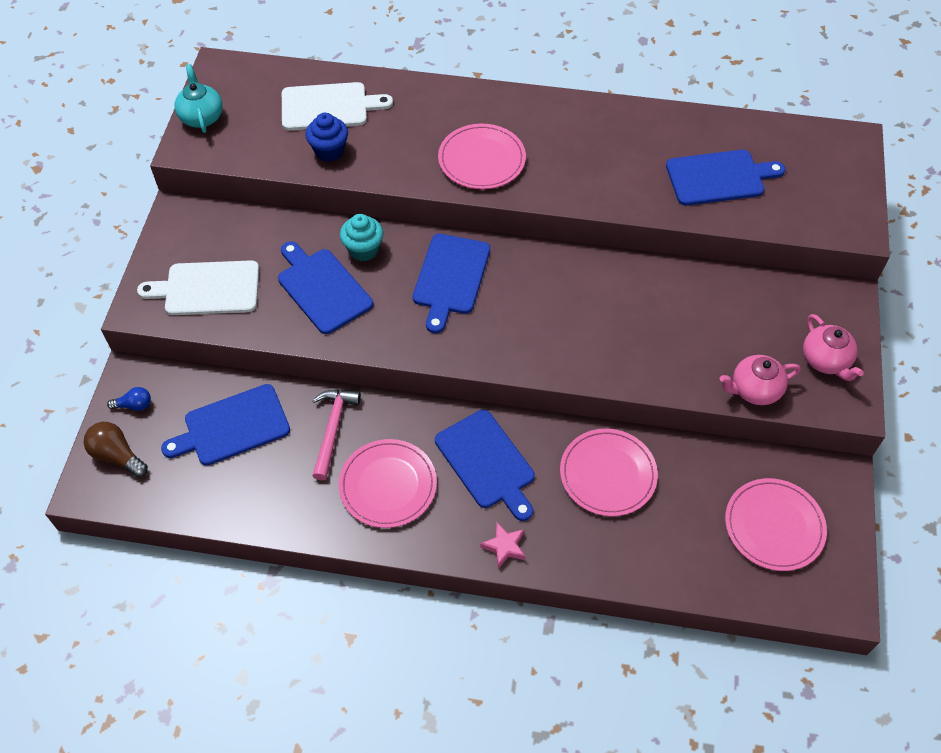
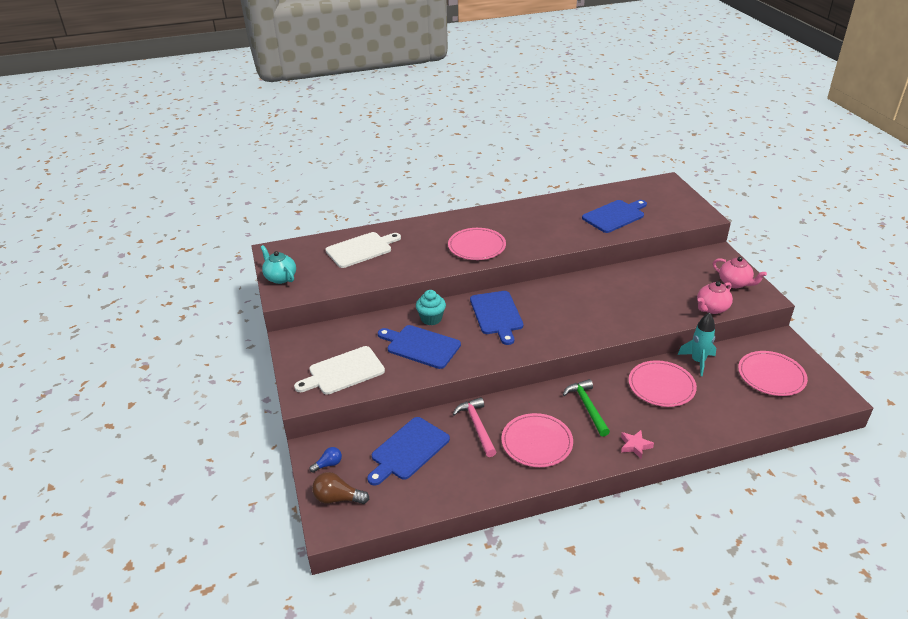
camera: 25 degrees left, 20 degrees down
blue cupcake [306,113,348,162] -> none
blue cutting board [435,410,535,521] -> green hammer [563,379,610,437]
none -> turquoise rocket [678,312,716,376]

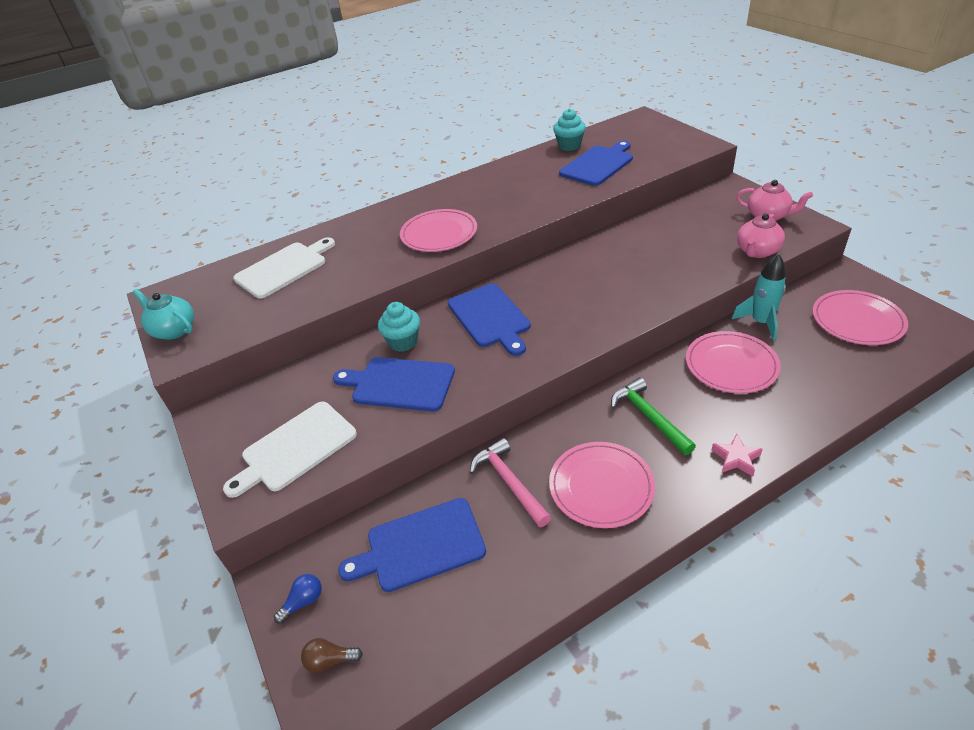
camera: 10 degrees left, 5 degrees up
brown light bulb [312,472,369,504] -> brown light bulb [301,638,363,673], size x0.63
blue cutting board [367,417,450,486] -> blue cutting board turned 45 degrees clockwise [338,498,486,592]
none -> turquoise cupcake [553,109,586,151]

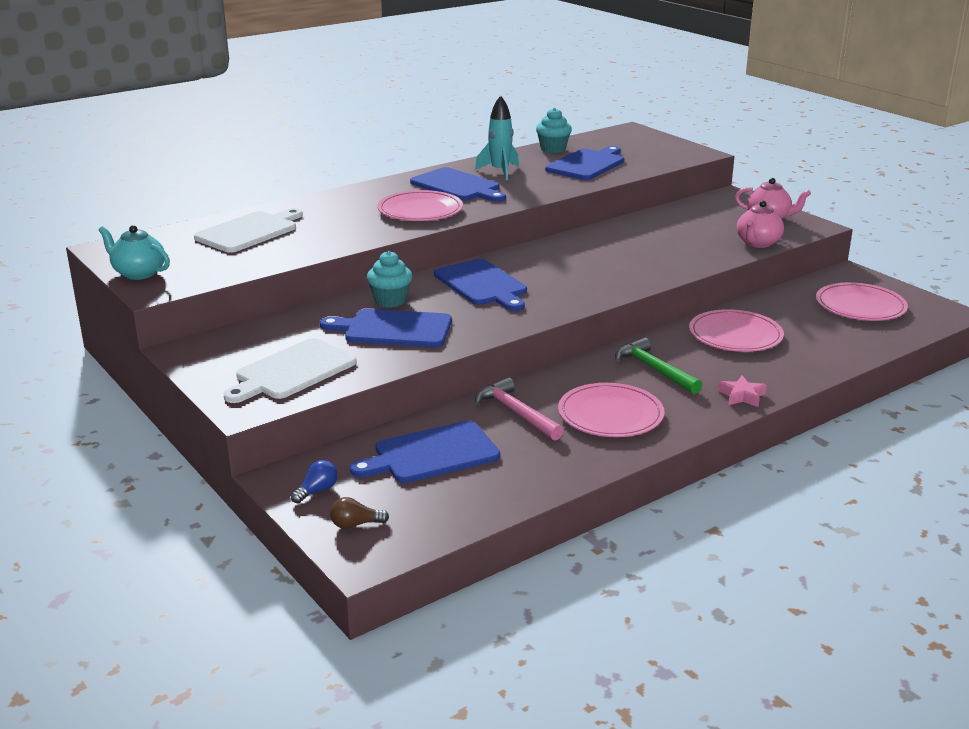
camera: 10 degrees left, 15 degrees down
turquoise rocket [732,253,786,341] -> turquoise rocket moved to [475,95,519,180]
none -> blue cutting board [410,167,506,202]

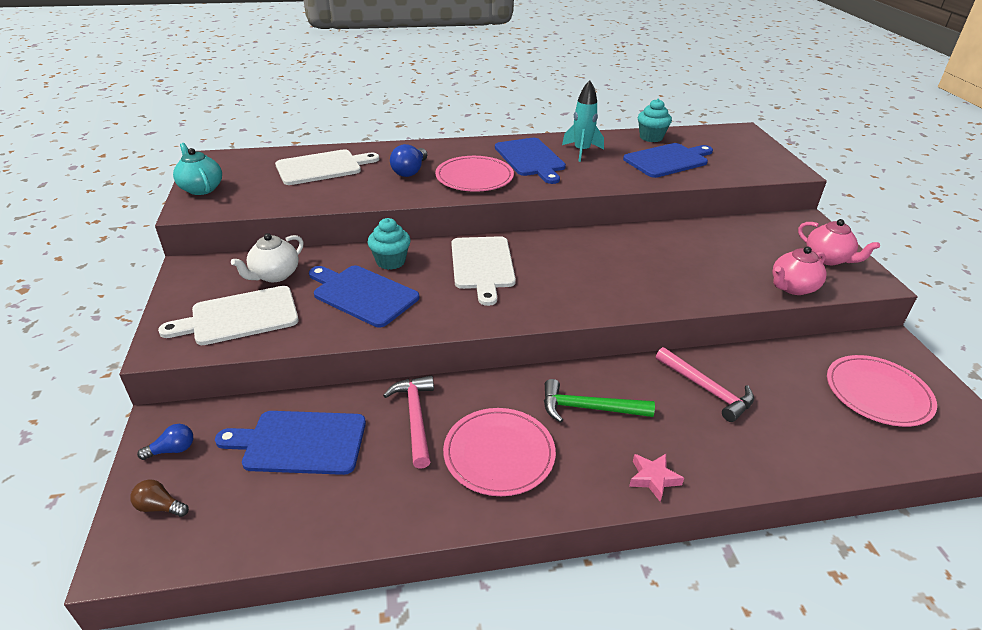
camera: 25 degrees right, 10 degrees up
blue cutting board [434,259,527,311] -> white cutting board [451,236,516,306]
green hammer [615,337,702,394] -> green hammer turned 75 degrees counterclockwise [544,379,655,423]
pink plate [689,309,784,352] -> pink hammer [656,347,754,422]
none -> white teapot [231,233,304,282]
none -> blue light bulb [390,144,427,177]

